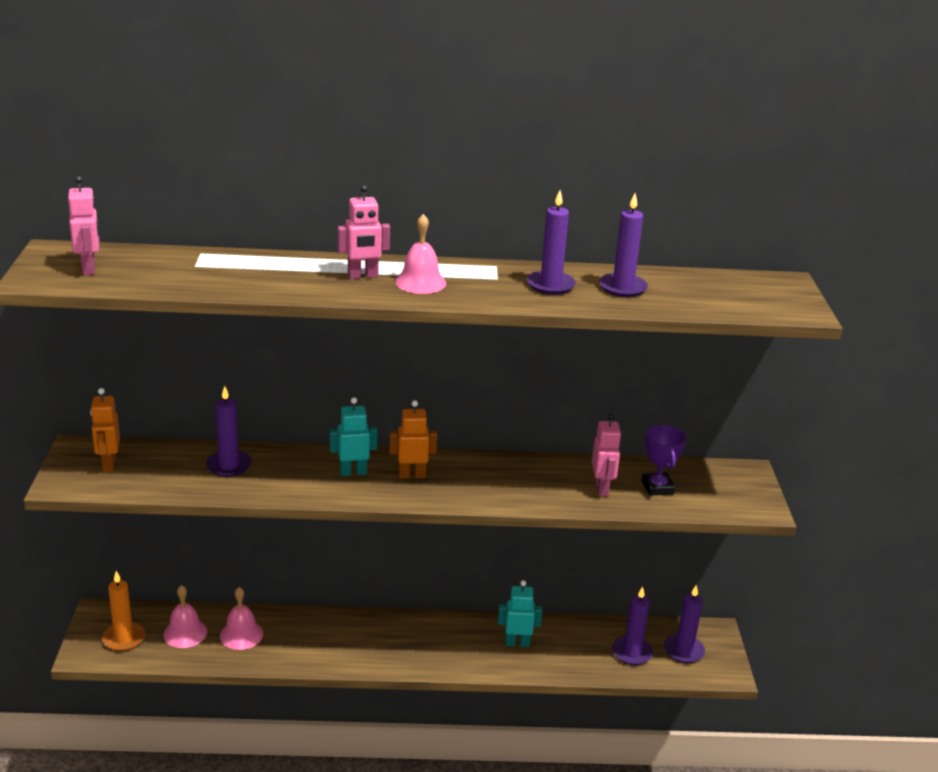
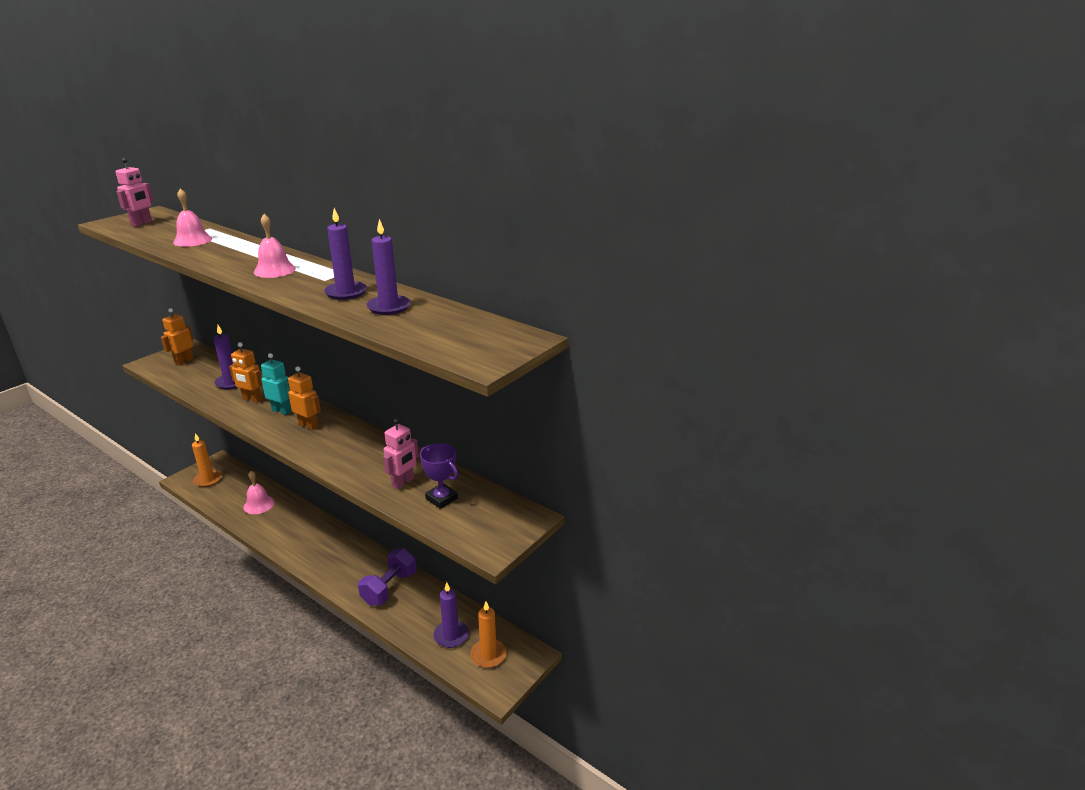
camera: 40 degrees right, 0 degrees up
pink bell [163,585,207,648] -> pink bell moved to [173,189,212,247]
pink robot [338,185,390,279] -> none
turquoise robot [498,580,543,647] -> purple dumbbell [358,548,417,606]
purple trophy [642,425,686,496] -> purple trophy turned 75 degrees counterclockwise [420,443,458,509]
purple candle [664,585,705,663] -> orange candle [470,601,507,668]
none -> orange robot [229,342,263,403]

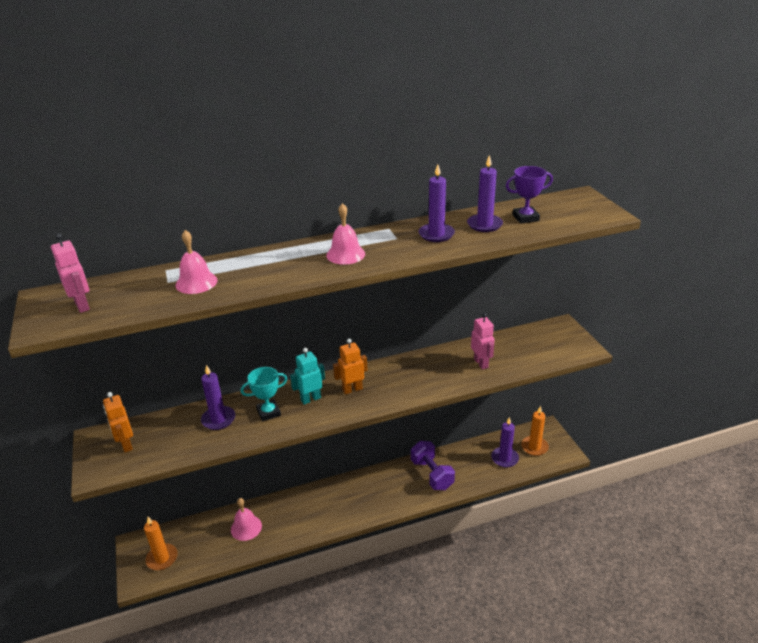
camera: 55 degrees left, 5 degrees up
orange robot [229,342,263,403] -> turquoise trophy [241,367,287,421]
purple trophy [420,443,458,509] -> purple trophy moved to [506,166,553,224]

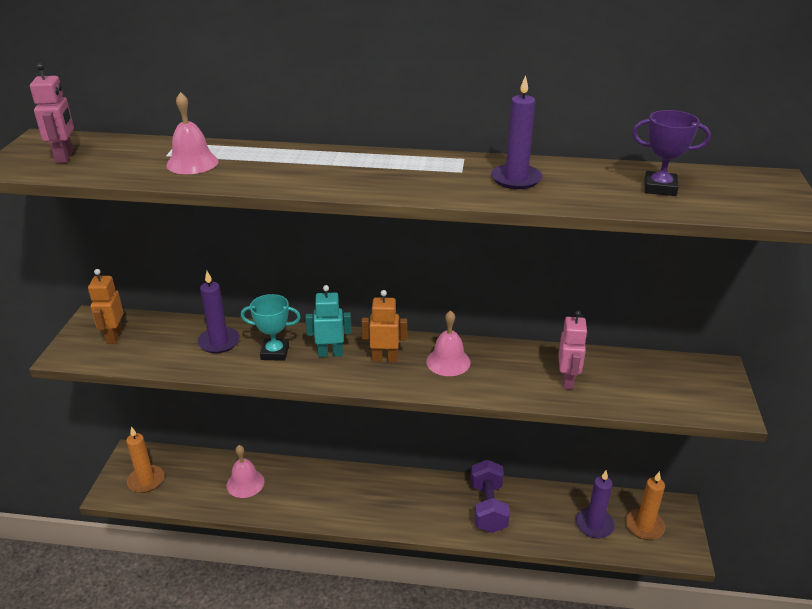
camera: 25 degrees right, 0 degrees up
pink bell [326,203,365,265] -> pink bell moved to [426,310,470,376]
purple candle [467,155,503,232] -> none

